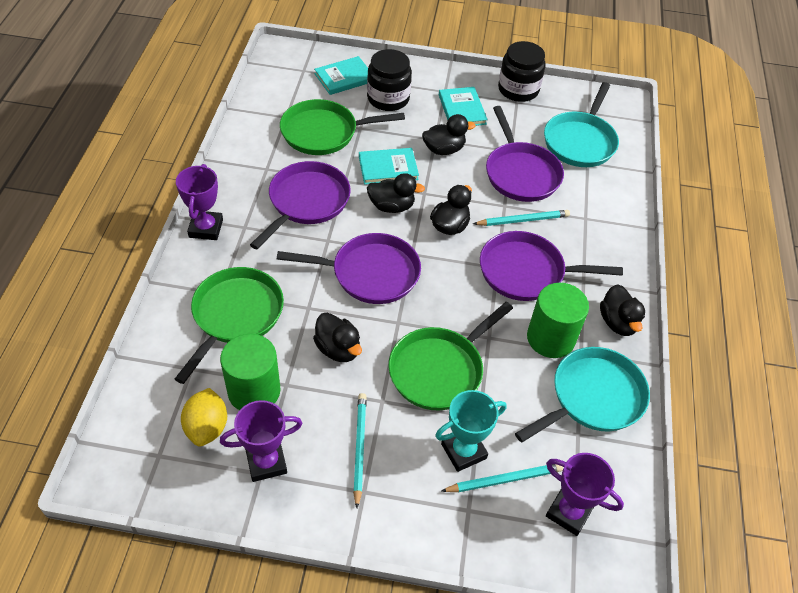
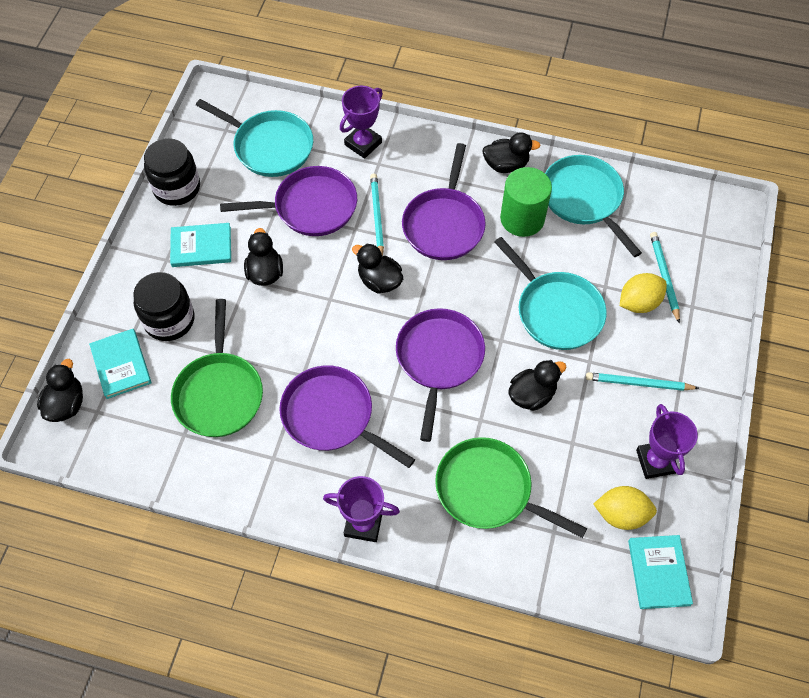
camera: 80 degrees left, 10 degrees up
green cylinder [220,334,280,410] -> none
turquoise book [359,148,419,185] -> turquoise book moved to [628,535,693,609]
black duck [367,173,425,213] -> black duck moved to [37,359,83,422]
green pan [388,302,513,410] -> turquoise pan [494,237,607,350]
turquoise trophy [435,390,507,472] -> yellow lemon [620,273,667,313]
purple trophy [546,453,624,536] -> purple trophy moved to [340,86,383,159]

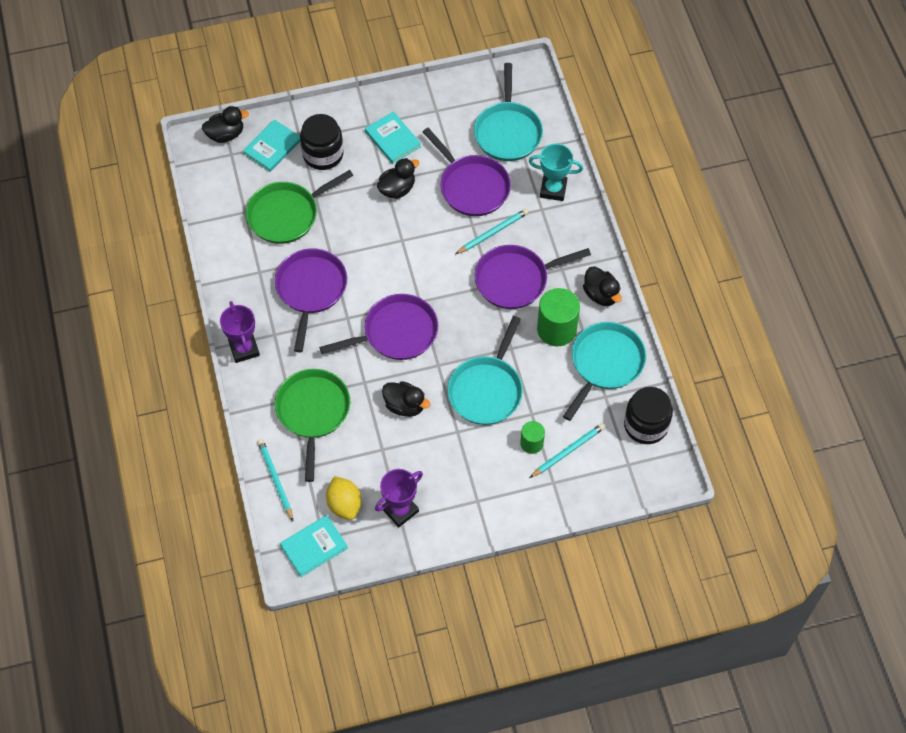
camera: 60 degrees right, 0 degrees up
black jar [144,138,200,206] -> black jar moved to [624,387,673,444]
purple trophy [340,86,383,159] -> turquoise trophy [529,143,583,201]
black duck [352,243,403,294] -> none
turquoise pencil [586,372,699,391] -> turquoise pencil moved to [257,439,293,521]
yellow lemon [620,273,667,313] -> green cylinder [520,421,545,454]

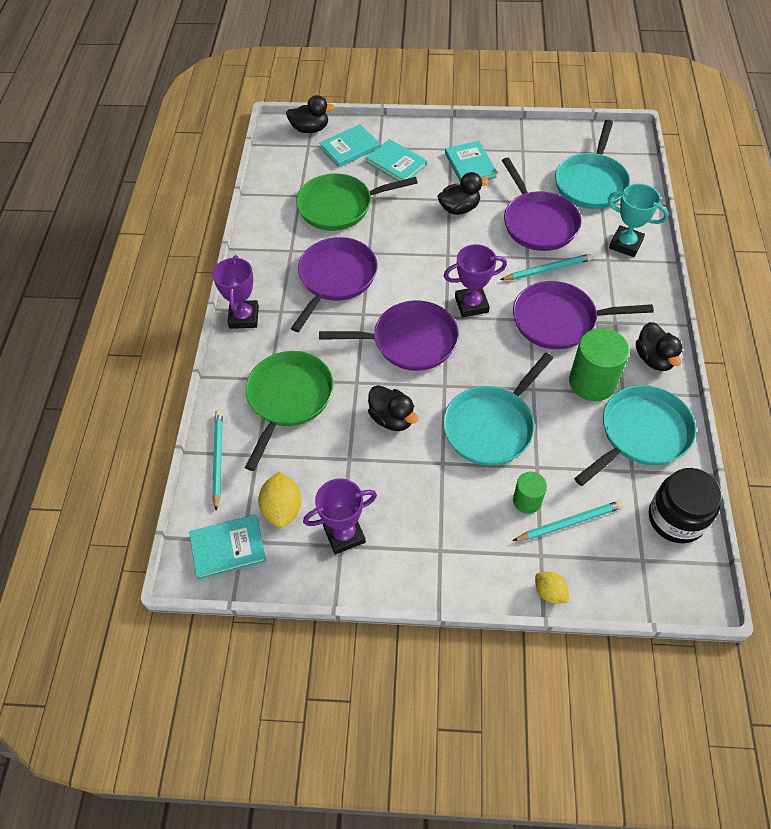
camera: 20 degrees right, 5 degrees down
black jar [300,114,344,170] -> turquoise book [366,139,427,181]
none -> purple trophy [444,244,507,317]
none -> yellow lemon [535,572,569,604]

